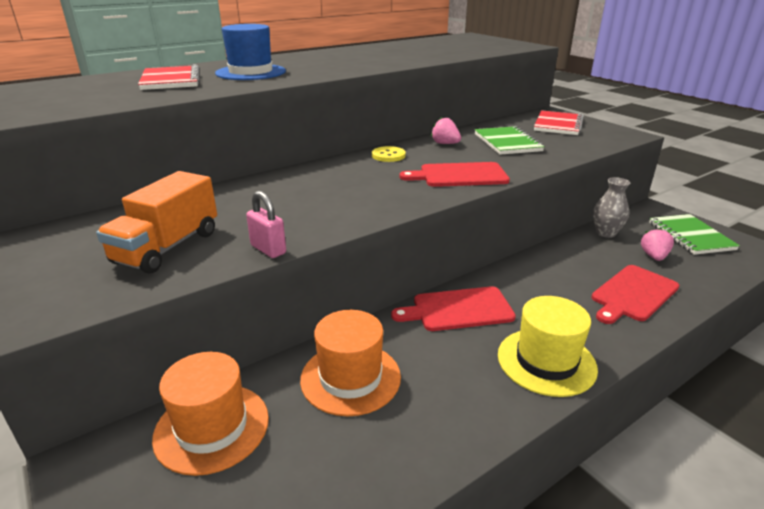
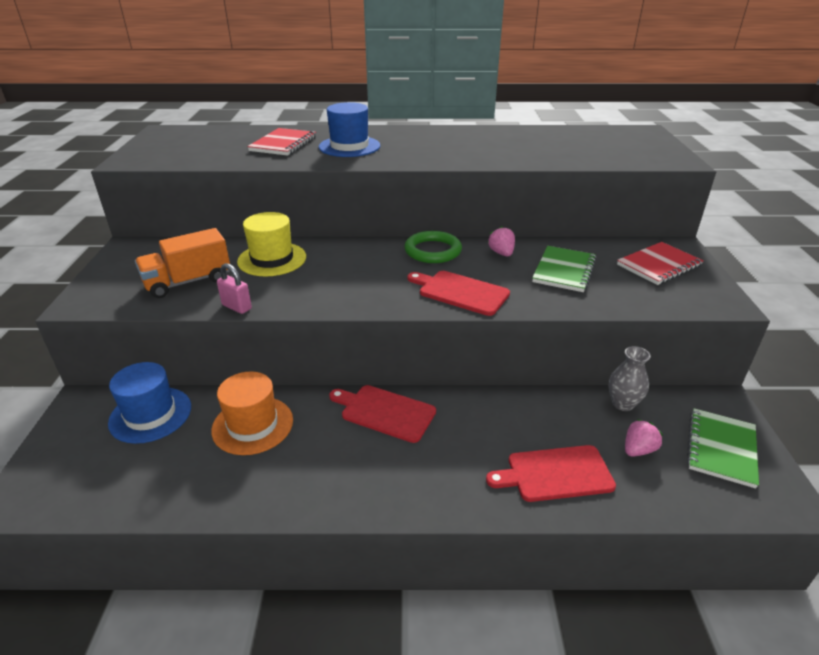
camera: 35 degrees right, 5 degrees up
orange hat [152,352,269,476] -> blue hat [108,362,191,444]
pink padlock [246,191,286,258] -> pink padlock turned 45 degrees counterclockwise [217,263,252,314]
yellow button [372,146,406,162] -> green ring [404,231,462,263]
yellow hat [498,296,598,397] -> yellow hat moved to [237,212,306,277]

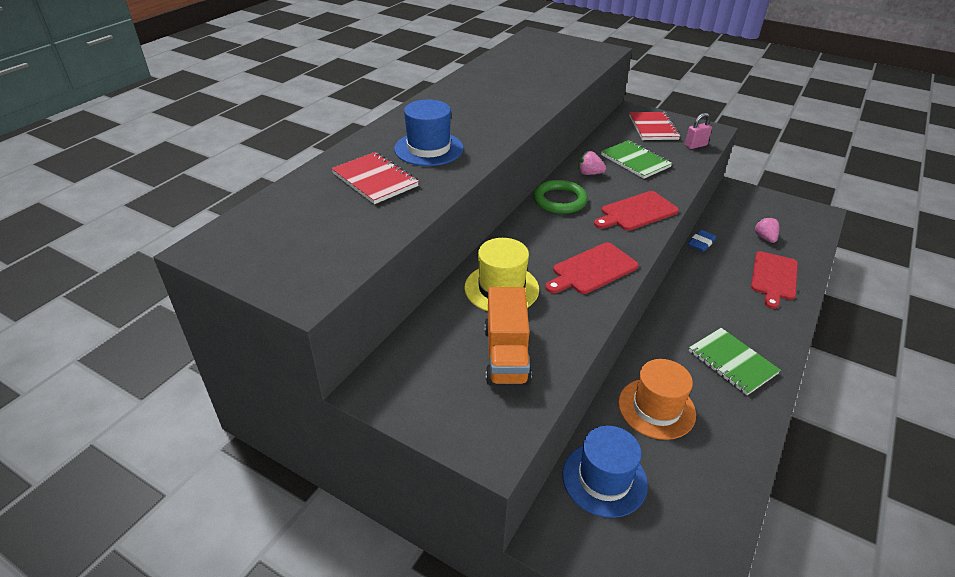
camera: 60 degrees left, 5 degrees up
pink padlock [217,263,252,314] -> pink padlock moved to [685,113,712,149]
red cutting board [329,385,436,443] -> red cutting board moved to [545,242,639,294]
grey vase [609,346,651,411] -> none
green notebook [687,408,759,488] -> green notebook moved to [689,328,781,395]
none -> blue eraser [688,230,716,252]

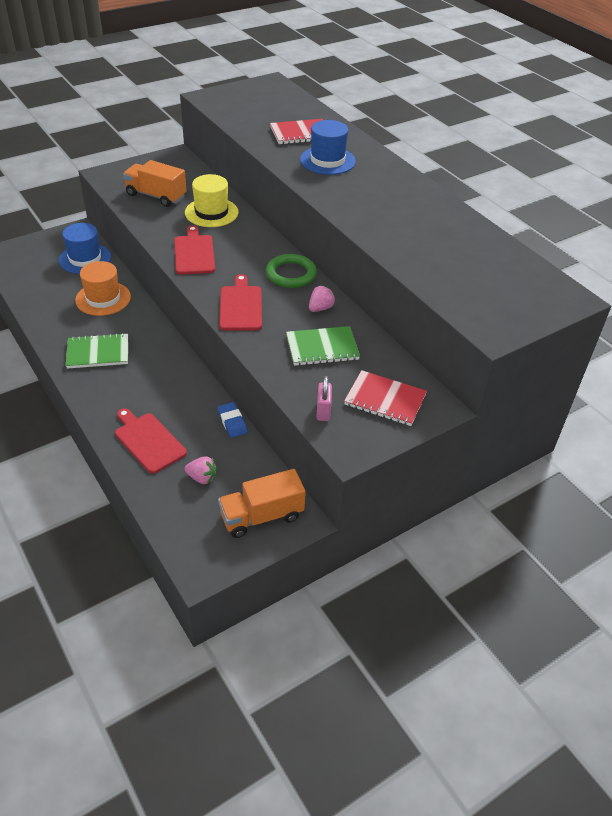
camera: 115 degrees right, 5 degrees up
none -> orange truck [218,469,306,538]

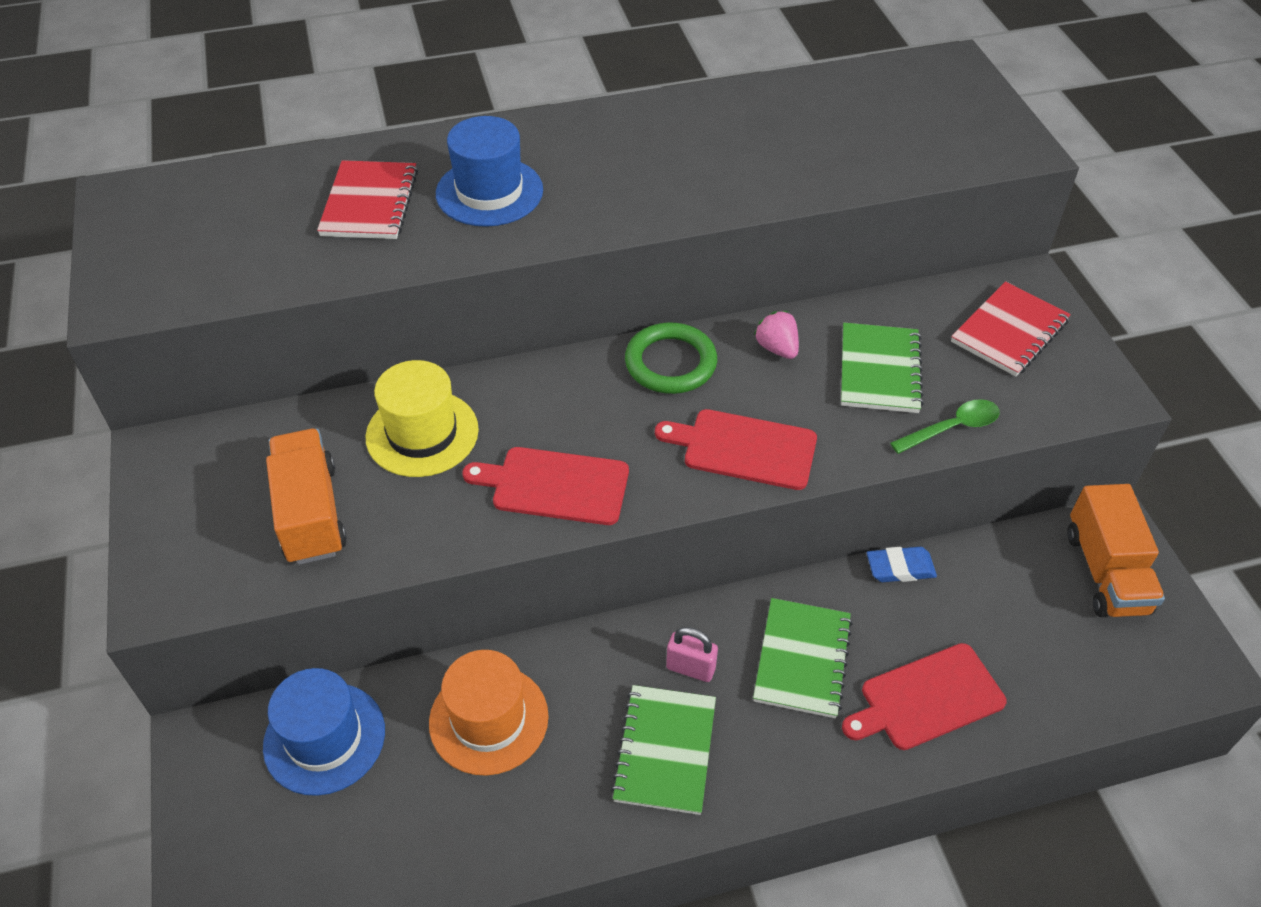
camera: 70 degrees left, 5 degrees up
orange truck [123,160,187,207] -> orange truck turned 120 degrees clockwise [266,429,347,565]
pink strawberry [185,456,217,484] -> none
pink padlock [317,376,332,421] -> pink padlock moved to [666,627,718,682]
none -> green notebook [753,598,853,718]
none -> green spoon [890,399,1000,454]

